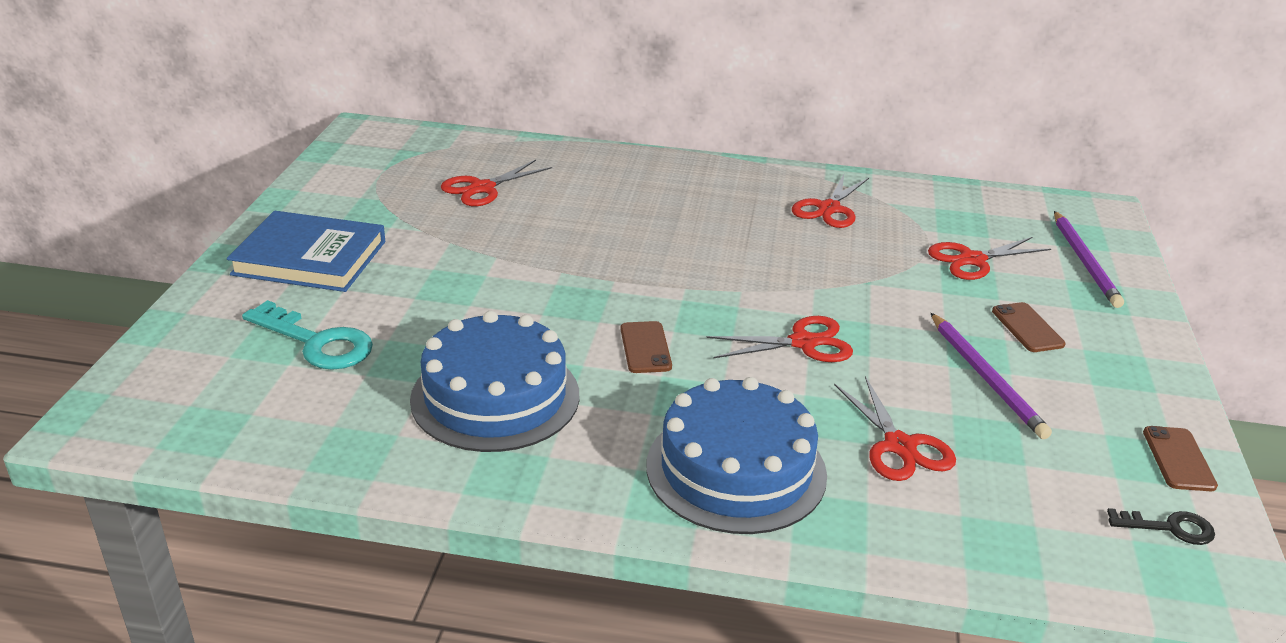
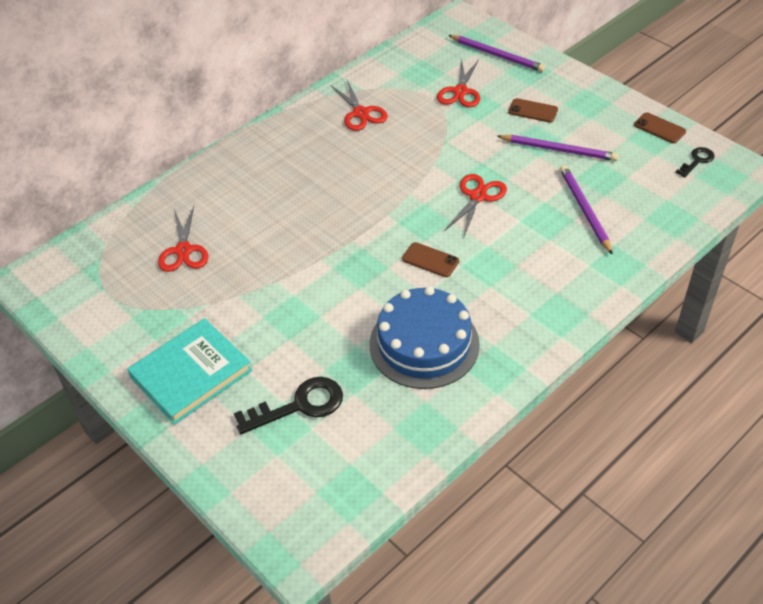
camera: 50 degrees left, 15 degrees up
blue book [227,211,385,292] -> turquoise book [127,318,252,425]
turquoise key [242,300,373,370] -> black key [234,377,343,434]
blue cake [647,377,827,534] -> none
red scissors [834,376,956,481] -> purple pencil [560,165,613,255]

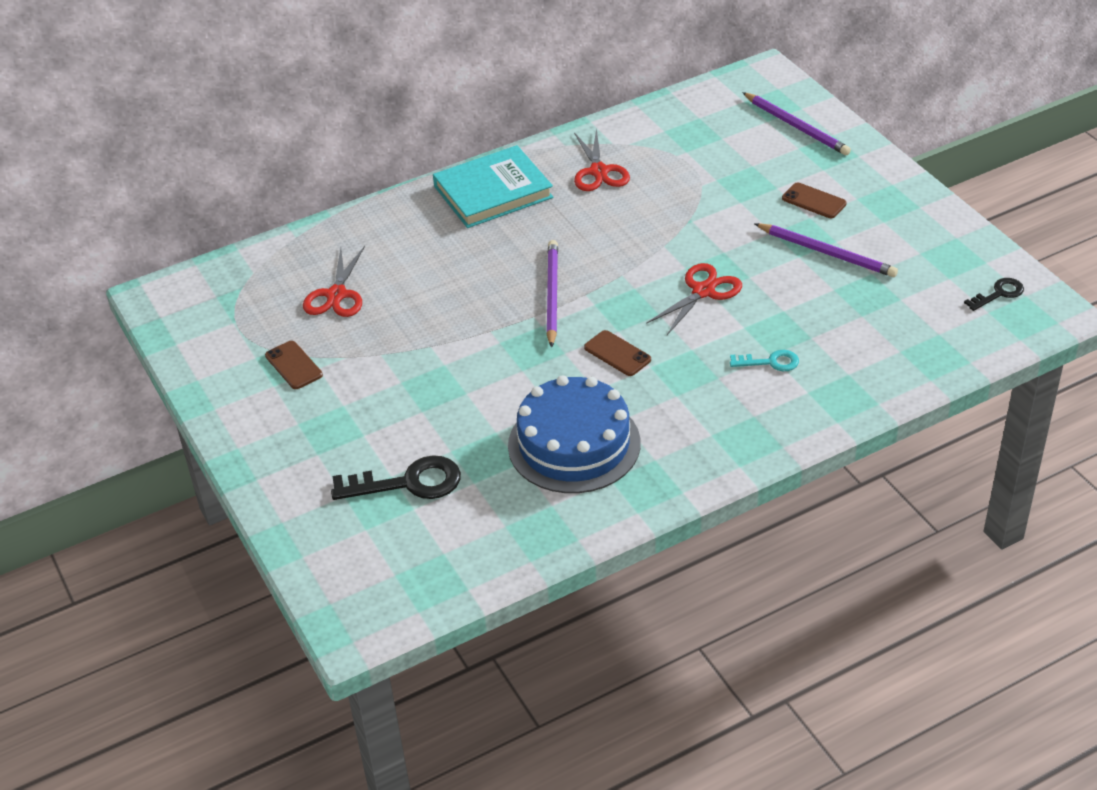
camera: 15 degrees right, 5 degrees down
turquoise book [127,318,252,425] -> turquoise book moved to [433,145,553,228]
red scissors [437,58,480,107] -> none
purple pencil [560,165,613,255] -> purple pencil moved to [546,240,558,348]
brown phone [634,112,686,143] -> brown phone moved to [265,341,323,389]
none -> turquoise key [730,350,799,371]

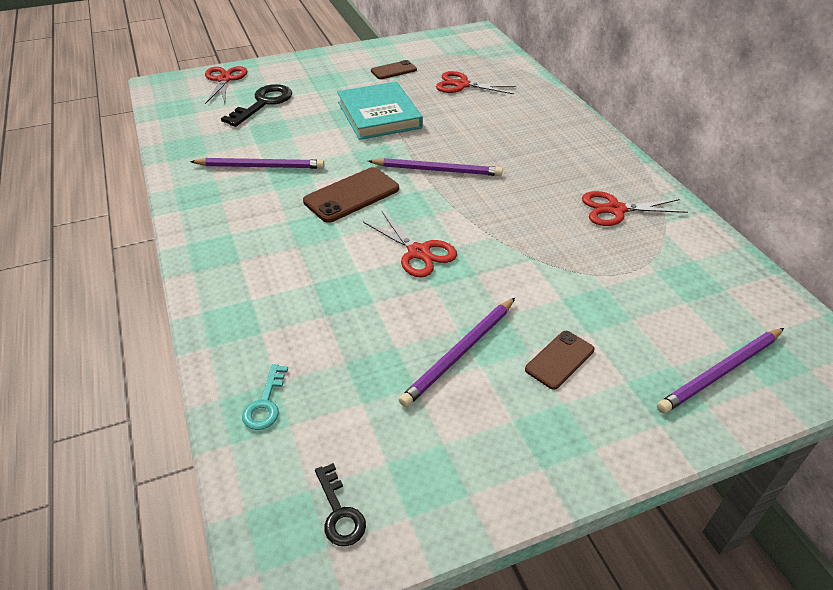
camera: 95 degrees right, 0 degrees up
black key [331,455,461,500] -> black key turned 150 degrees counterclockwise [221,84,292,127]
turquoise book [433,145,553,228] -> turquoise book moved to [337,81,423,140]
blue cake [508,375,641,493] -> purple pencil [190,158,325,169]
brown phone [584,330,651,376] -> brown phone [303,167,399,223], size x1.62
turquoise key [730,350,799,371] -> turquoise key moved to [242,364,288,430]
none -> red scissors [205,66,247,104]

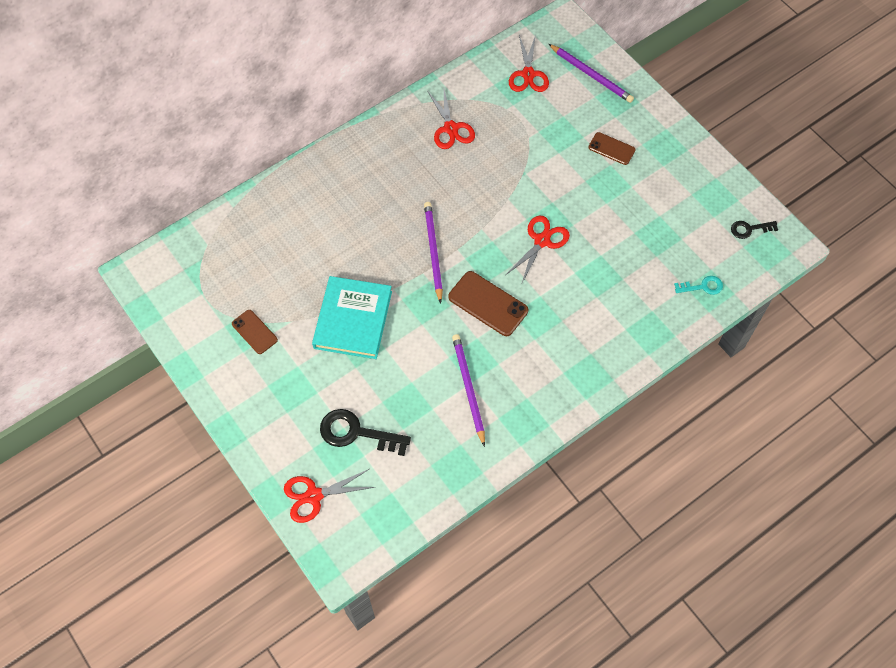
camera: 105 degrees left, 20 degrees up
black key [315,463,366,546] -> black key turned 150 degrees counterclockwise [731,221,778,239]
turquoise book [337,81,423,140] -> turquoise book turned 45 degrees counterclockwise [312,276,392,359]
purple pencil [399,298,515,407] -> none
red scissors [436,71,517,94] -> red scissors moved to [509,35,549,92]

